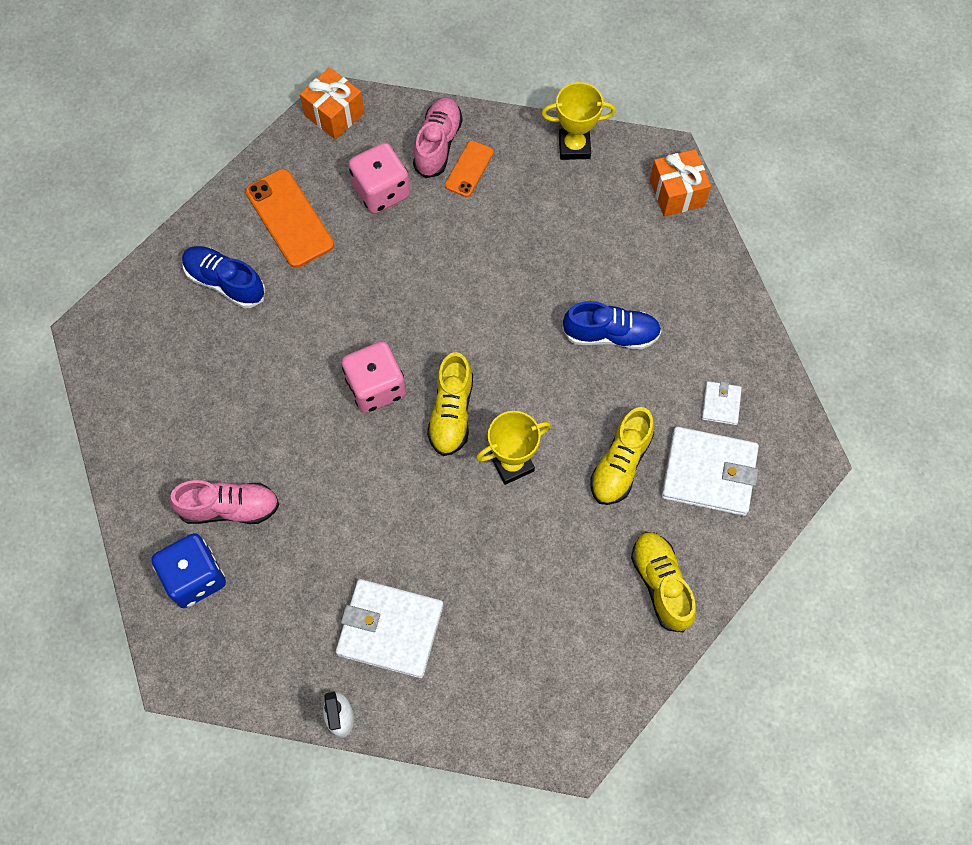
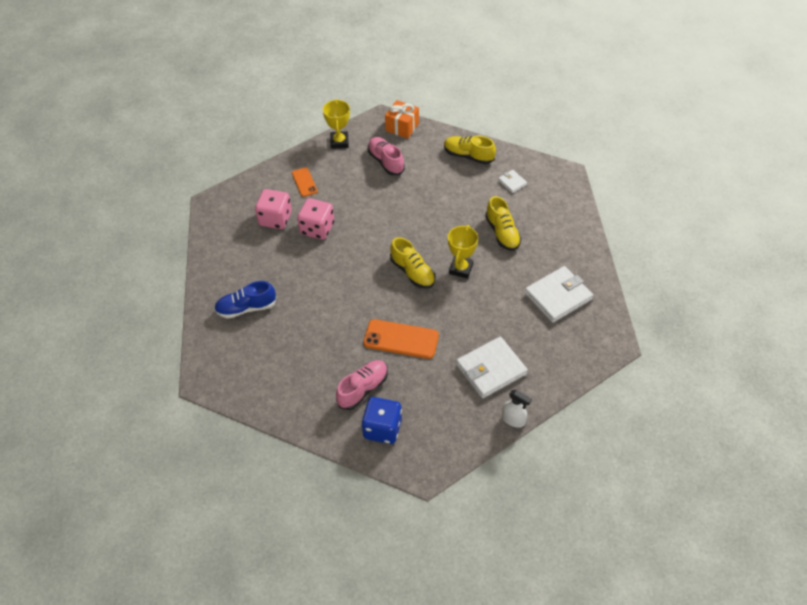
camera: 45 degrees left, 15 degrees down
orange phone [245,169,334,268] -> orange phone moved to [363,319,439,359]
orange gift [300,67,364,140] -> none
pink dice [342,341,406,413] -> pink dice moved to [297,198,334,240]
pink shoe [413,97,463,178] -> pink shoe moved to [368,137,405,176]
yellow trophy [541,82,616,160] -> yellow trophy turned 45 degrees counterclockwise [323,99,350,149]
blue shoe [562,301,662,349] -> none
yellow shoe [631,532,696,632] -> yellow shoe moved to [444,136,496,164]
white wallet [661,427,759,516] -> white wallet moved to [525,266,593,323]

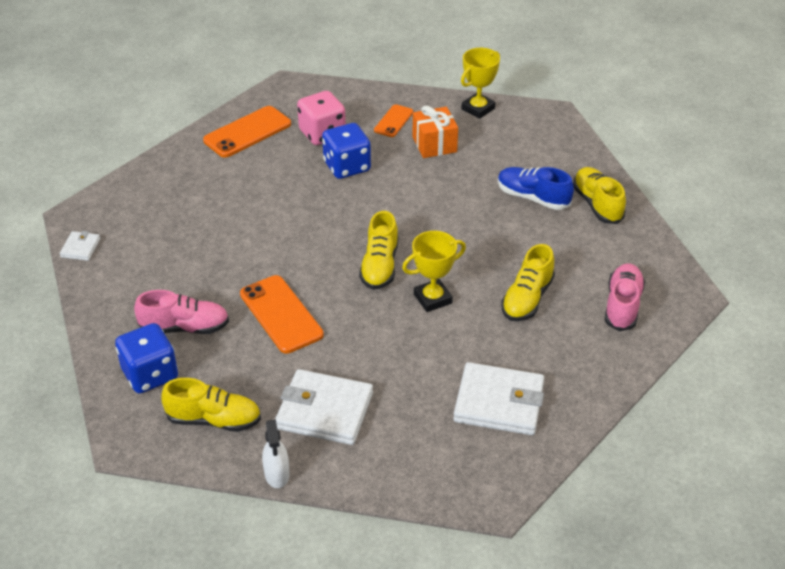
camera: 45 degrees right, 10 degrees down
blue shoe [214,281,277,319] -> blue shoe moved to [498,167,574,210]
pink dice [297,198,334,240] -> blue dice [322,123,371,179]
pink shoe [368,137,405,176] -> pink shoe moved to [605,263,645,331]
orange gift [385,100,419,139] -> orange gift moved to [412,106,458,158]
white wallet [498,170,527,193] -> white wallet moved to [60,231,100,261]
none -> yellow shoe [161,378,261,432]
none -> orange phone [203,106,291,158]

